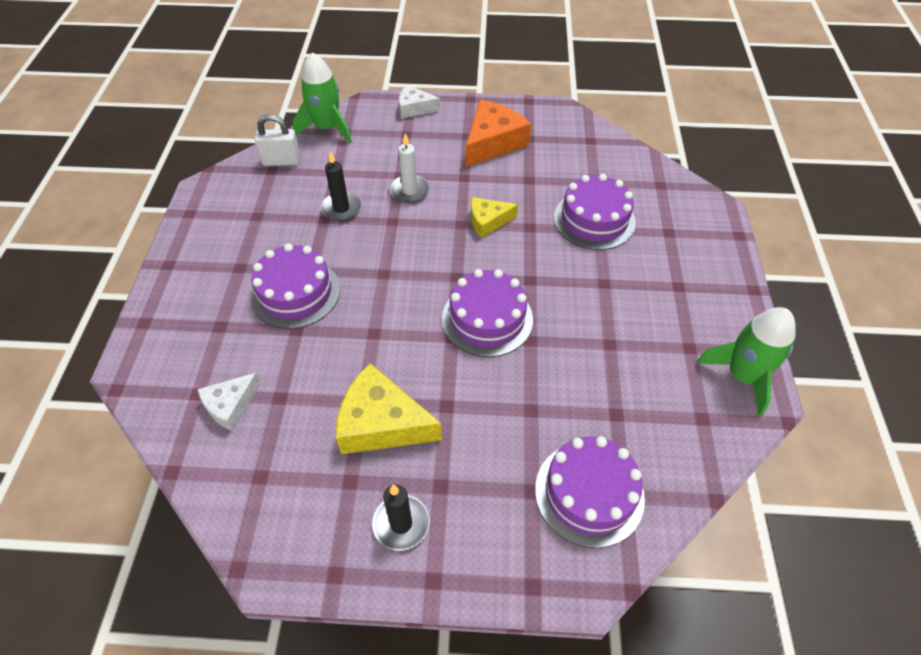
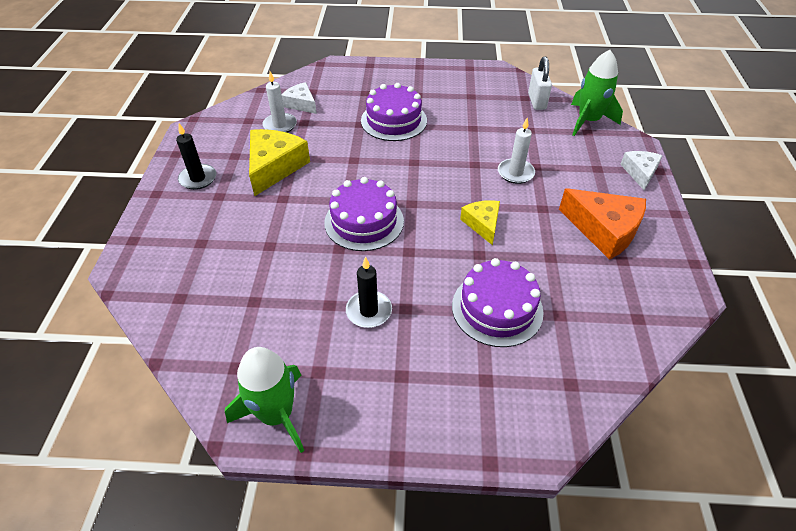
camera: 90 degrees right, 5 degrees down
black candle [321,151,362,221] -> black candle moved to [346,257,392,328]
purple cake [535,436,645,548] -> none
none -> white candle [262,71,297,133]

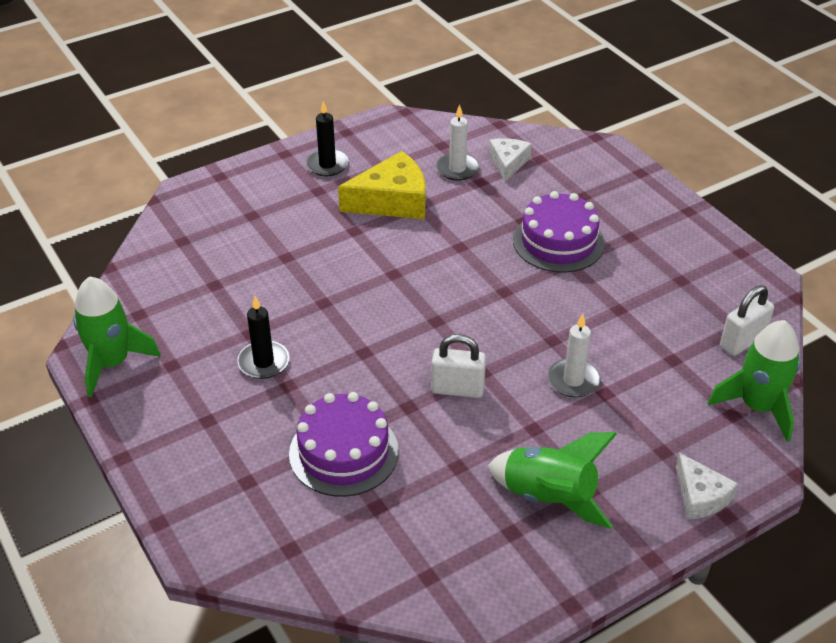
camera: 55 degrees right, 5 degrees down
purple cake [324,177,404,251] -> none
yellow cheese [460,200,500,245] -> white padlock [431,334,486,398]
orange cheese [559,188,646,260] -> green rocket [488,432,617,529]
white cheese [620,151,663,190] -> white cheese turned 90 degrees clockwise [676,453,738,519]

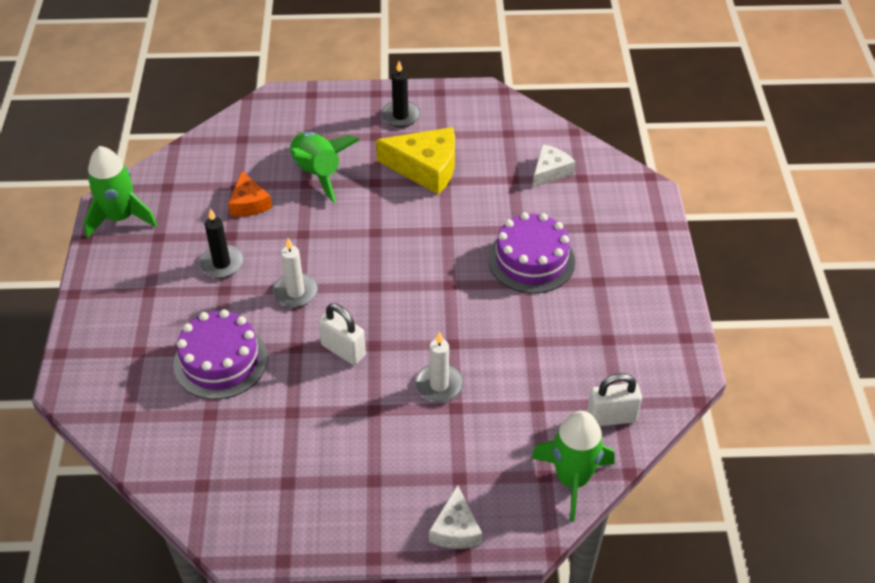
camera: 30 degrees right, 5 degrees up
white candle [436,104,479,181] -> white candle moved to [273,238,318,307]
green rocket [488,432,617,529] -> green rocket moved to [290,132,360,203]
none -> orange cheese [228,171,272,217]

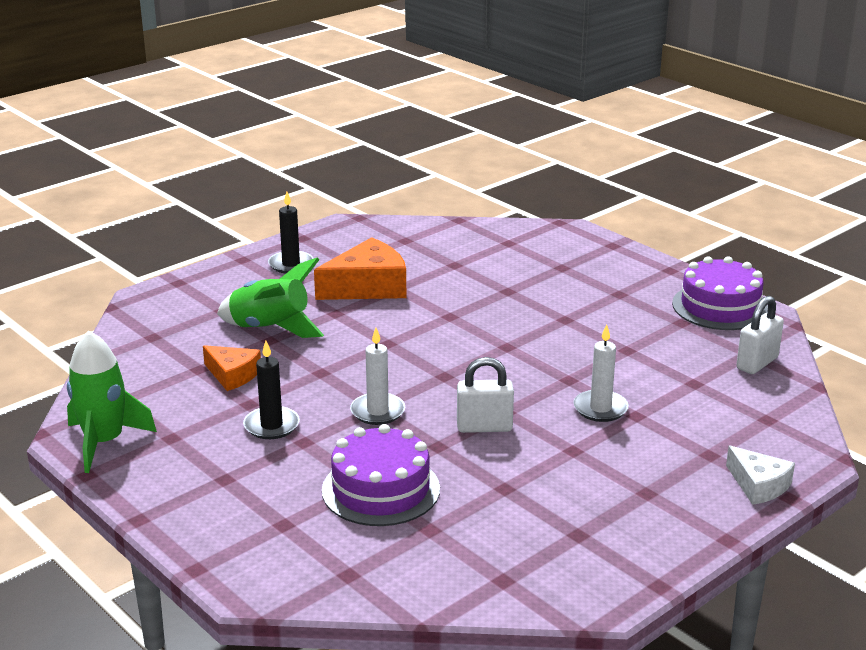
camera: 40 degrees left, 20 degrees down
yellow cheese [376,127,455,195] -> orange cheese [314,237,406,300]
purple cake [488,212,575,293] -> purple cake moved to [672,256,768,330]
green rocket [531,411,614,522] -> none
white cheese [533,144,575,188] -> none

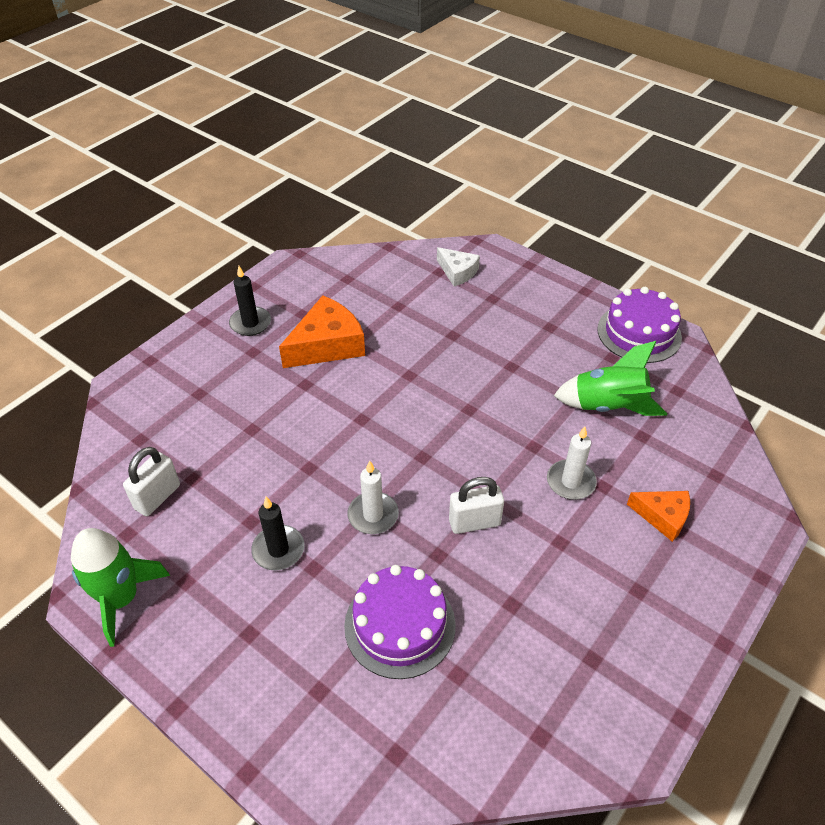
camera: 10 degrees left, 20 degrees up
orange cheese [203,345,261,391] -> orange cheese moved to [627,491,690,542]
green rocket [217,257,324,338] -> green rocket moved to [554,341,667,416]
white cheese [726,446,795,505] -> white cheese moved to [437,247,480,286]
white padlock [736,296,784,374] -> white padlock moved to [123,447,180,516]

